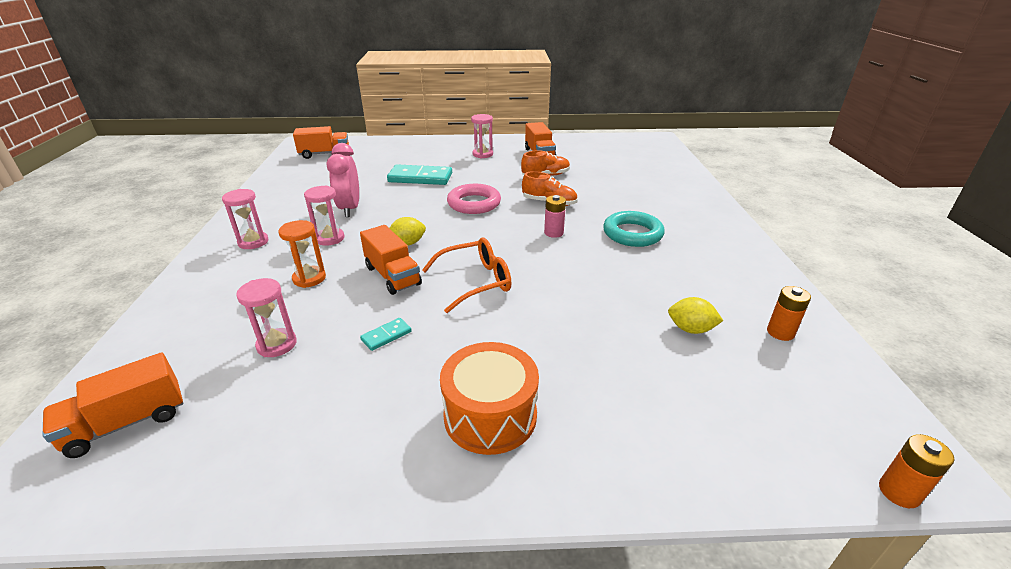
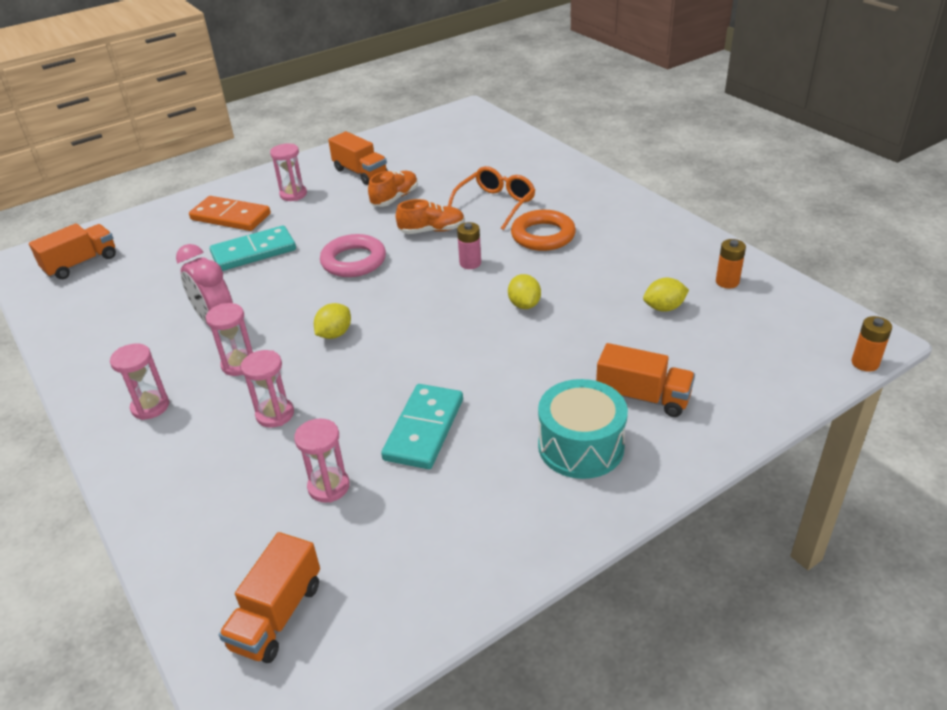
camera: 30 degrees left, 5 degrees up
orange hourglass [278,220,326,288] -> pink hourglass [241,350,294,428]
orange truck [360,225,422,295] -> orange truck moved to [596,343,695,417]
turquoise domino [360,318,412,351] -> turquoise domino [381,384,463,469], size x2.12
orange glasses [422,237,512,313] -> orange glasses moved to [448,166,535,230]
orange drum [440,342,539,455] -> turquoise drum [538,379,628,479]
turquoise ring [603,211,665,247] -> orange ring [511,210,576,251]
none -> orange domino [189,196,271,231]
none -> yellow lemon [508,274,541,309]

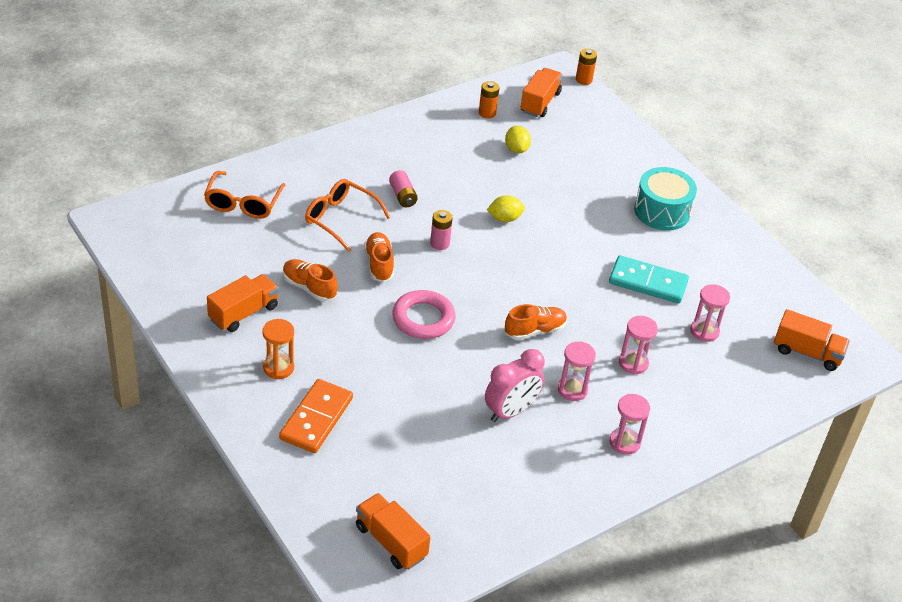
camera: 95 degrees left, 5 degrees up
turquoise domino [210,225,296,271] -> none
pink hourglass [270,143,307,201] -> orange hourglass [262,319,294,379]
yellow lemon [314,303,351,339] -> orange shoe [505,304,567,340]
orange ring [511,210,576,251] -> pink battery [389,170,418,207]
orange truck [596,343,695,417] -> orange truck moved to [521,68,563,117]
none -> orange glasses [204,171,285,219]

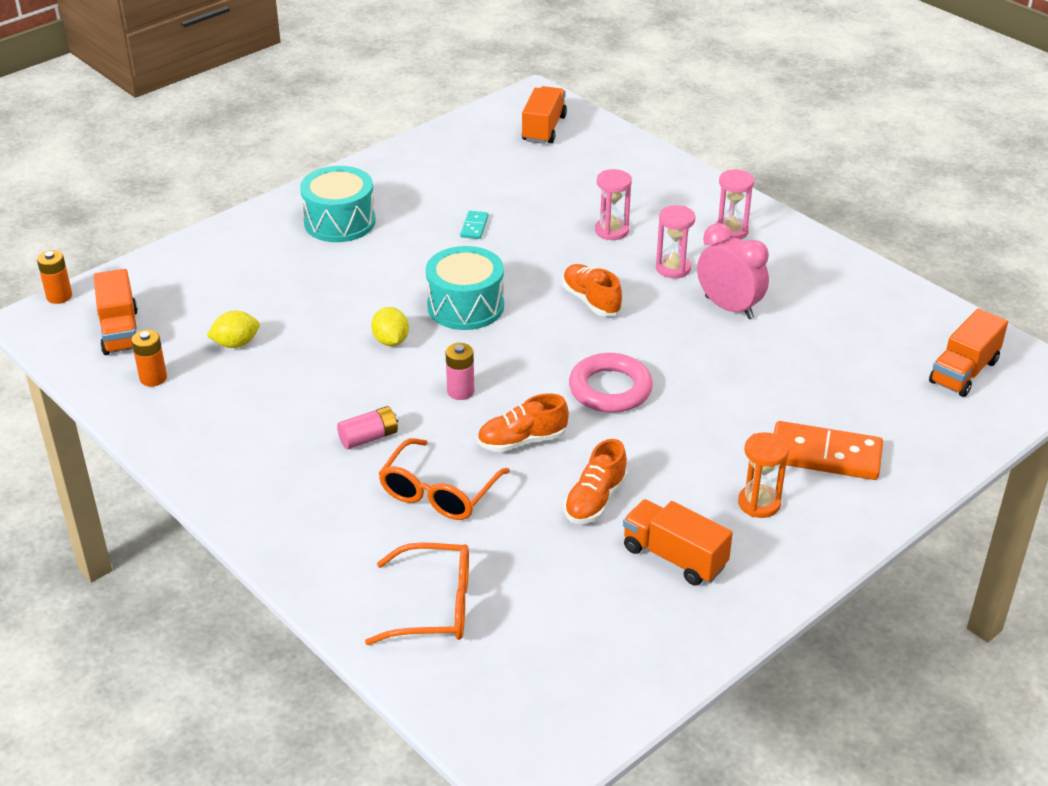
camera: 95 degrees left, 5 degrees down
orange truck [521,68,563,117] -> orange truck turned 120 degrees counterclockwise [94,269,138,355]
turquoise domino [609,255,689,304] -> turquoise domino [460,211,488,239], size x0.47
pink hourglass [690,284,730,342] -> none
none -> turquoise drum [426,246,504,330]

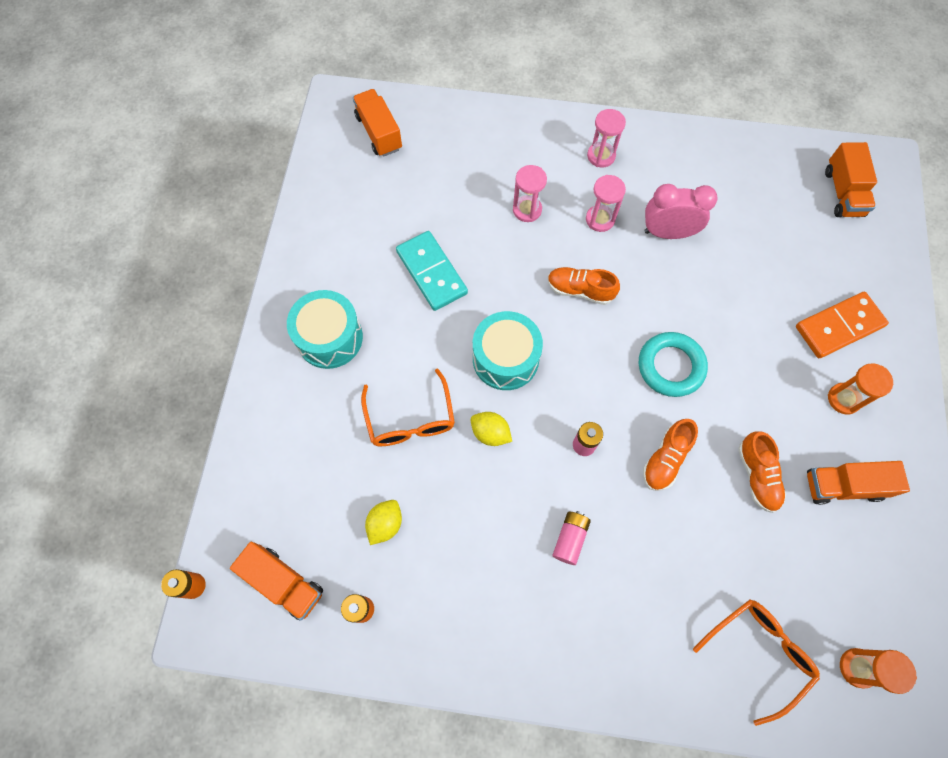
camera: 40 degrees left, 30 degrees up
orange glasses [378,438,510,520] -> orange glasses moved to [361,368,455,446]
turquoise domino [460,211,488,239] -> turquoise domino [396,231,468,311], size x2.12
pink ring [569,353,653,413] -> turquoise ring [639,332,708,397]
none -> orange hourglass [840,648,917,694]

